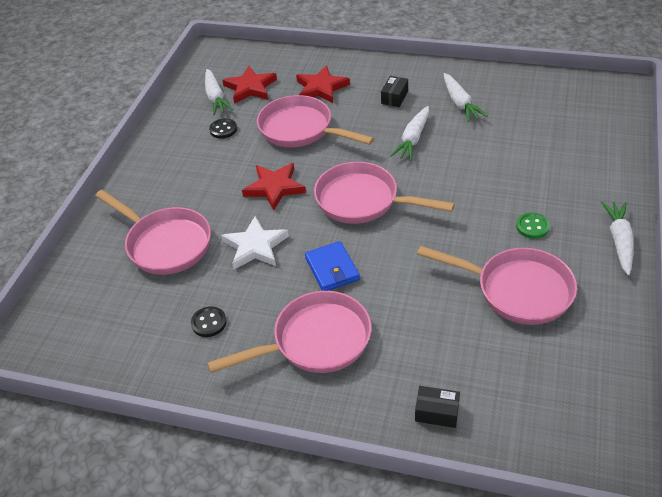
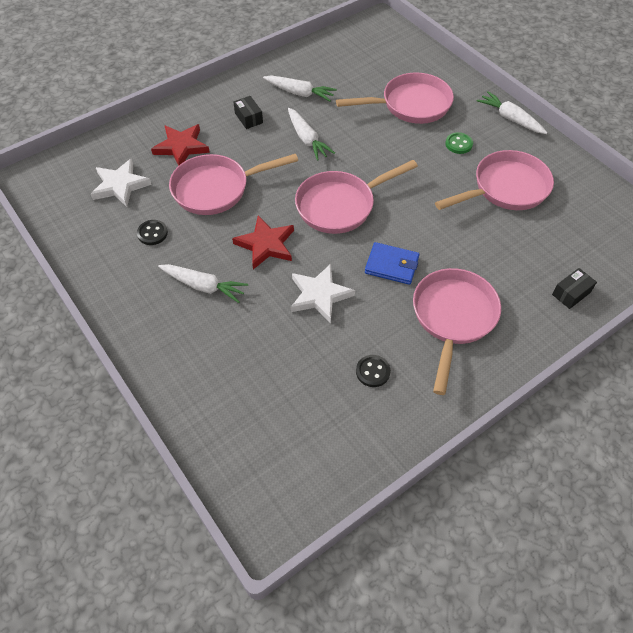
camera: 55 degrees left, 10 degrees up
pink pan [95,190,211,275] -> pink pan moved to [336,73,454,124]
white carrot [205,69,233,115] -> white carrot moved to [158,264,248,303]
red star [222,66,277,104] -> white star [91,159,152,207]

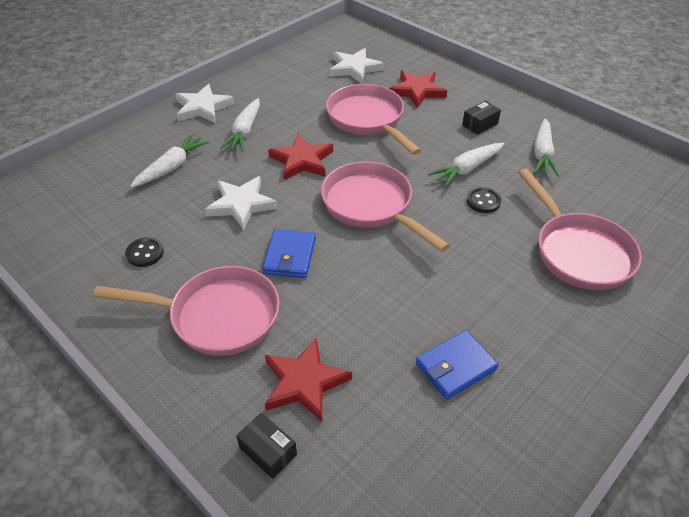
camera: 80 degrees right, 10 degrees down
black button [137,220,168,245] -> black button moved to [467,187,501,213]
pink pan [435,150,554,210] -> blue wallet [416,330,498,400]
green button [445,132,473,154] -> none
white carrot [477,91,547,134] -> white carrot moved to [131,134,209,187]
none -> white star [175,84,234,123]
none -> red star [265,338,352,422]

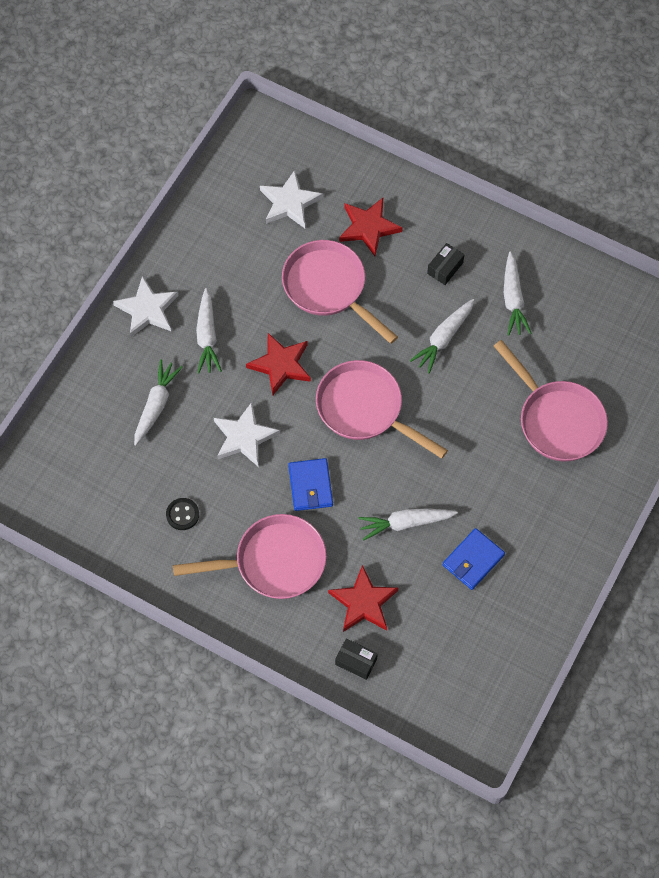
camera: 15 degrees left, 20 degrees up
black button [467,187,501,213] -> none
none -> white carrot [358,509,458,540]

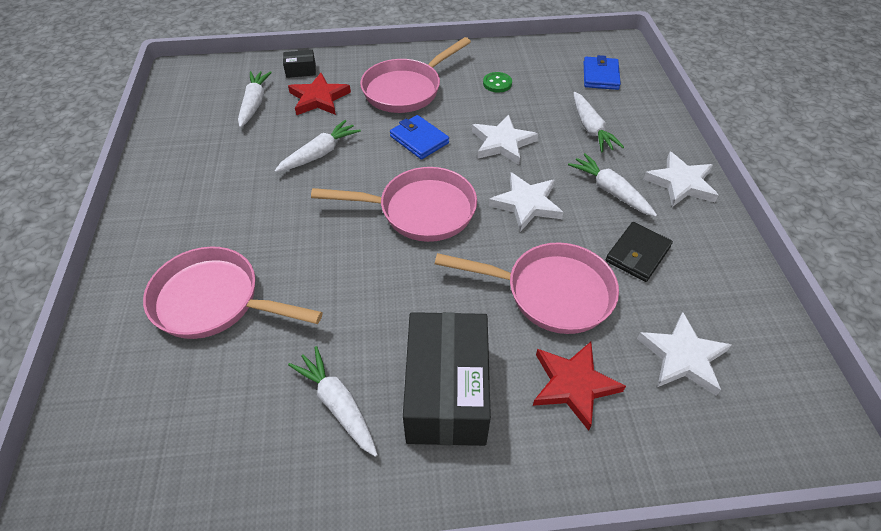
camera: 145 degrees right, 15 degrees down
black button [166,498,199,530] -> green button [483,72,512,93]
red star [246,333,311,395] -> white star [489,172,563,232]
white carrot [410,299,474,374] -> white carrot moved to [238,71,272,128]
black box [427,243,464,285] -> black box [403,312,491,446], size x2.38
blue wallet [443,528,505,590] -> blue wallet moved to [584,55,621,90]
none -> black wallet [606,222,673,282]

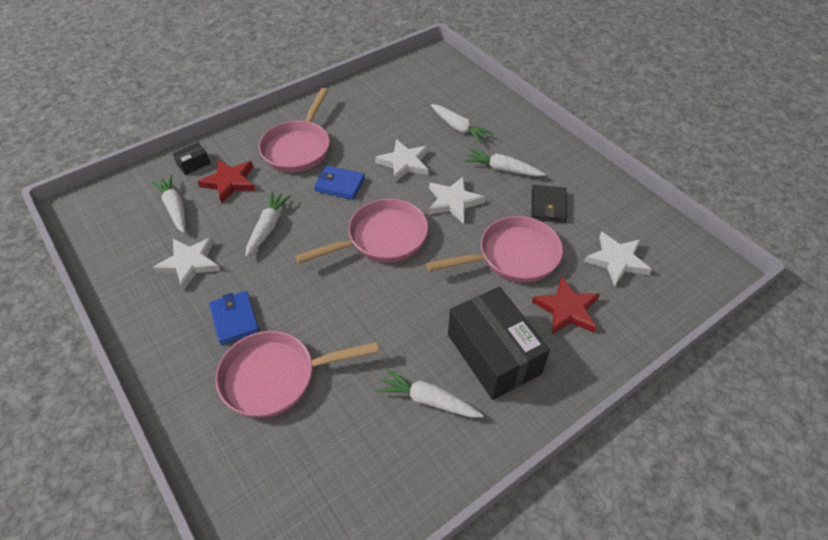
camera: 30 degrees left, 0 degrees up
green button [483,72,512,93] -> none
blue wallet [584,55,621,90] -> blue wallet moved to [209,291,259,345]
white star [643,152,719,207] -> white star moved to [152,237,220,290]

